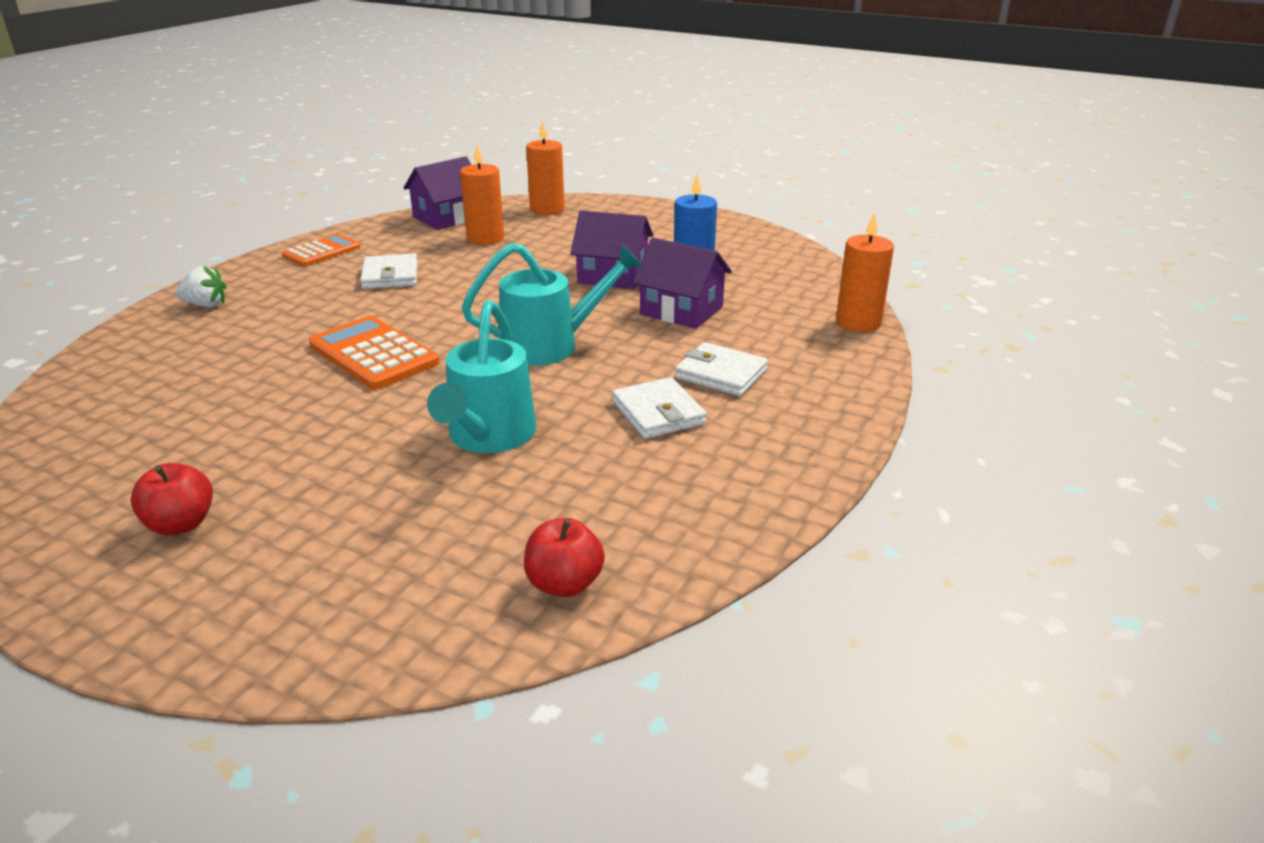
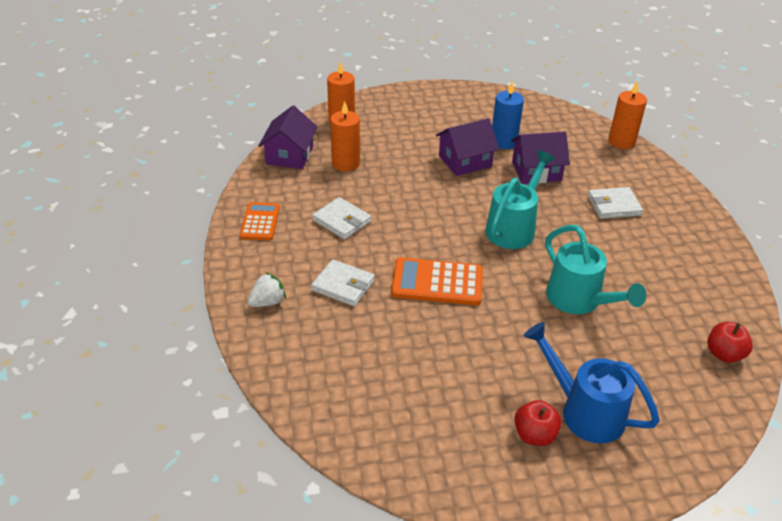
camera: 40 degrees left, 10 degrees up
white wallet [612,377,707,439] -> white wallet moved to [311,260,375,306]
none -> blue watering can [524,322,660,443]

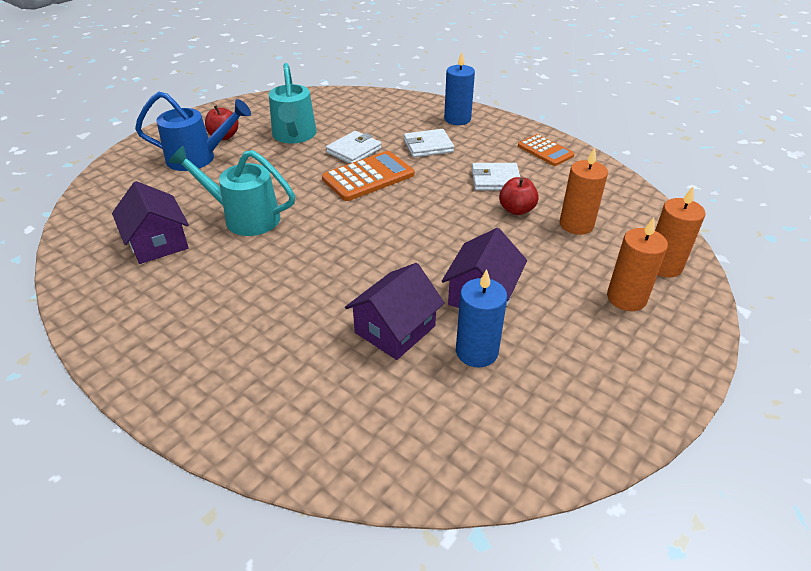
camera: 140 degrees right, 0 degrees up
white strawberry [248,272,286,307] -> blue candle [444,52,475,125]
purple house [258,105,317,169] -> purple house moved to [112,181,189,264]
turquoise watering can [485,150,555,249] -> turquoise watering can moved to [269,63,317,143]
white wallet [588,187,643,219] -> white wallet moved to [326,131,382,164]
orange candle [608,82,647,149] -> orange candle moved to [607,217,668,311]
red apple [707,322,753,363] -> red apple moved to [499,177,539,215]

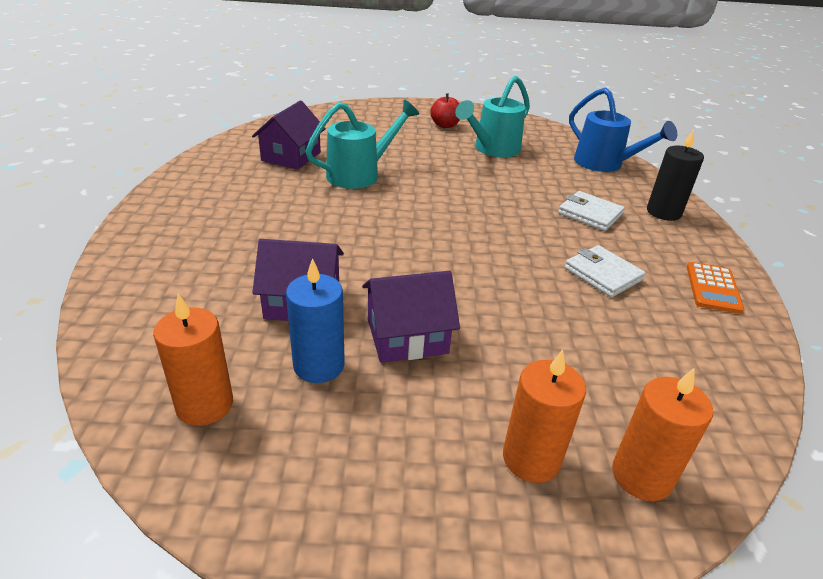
camera: 50 degrees right, 5 degrees down
blue watering can [135,92,251,171] -> blue watering can moved to [569,87,677,172]
turquoise watering can [169,146,295,236] -> turquoise watering can turned 75 degrees clockwise [305,100,419,189]
orange calculator [322,151,414,201] -> none
white wallet [326,131,382,164] -> none
blue candle [444,52,475,125] -> black candle [647,130,704,221]
red apple [499,177,539,215] -> none
orange candle [560,147,608,235] -> orange candle moved to [153,294,233,426]

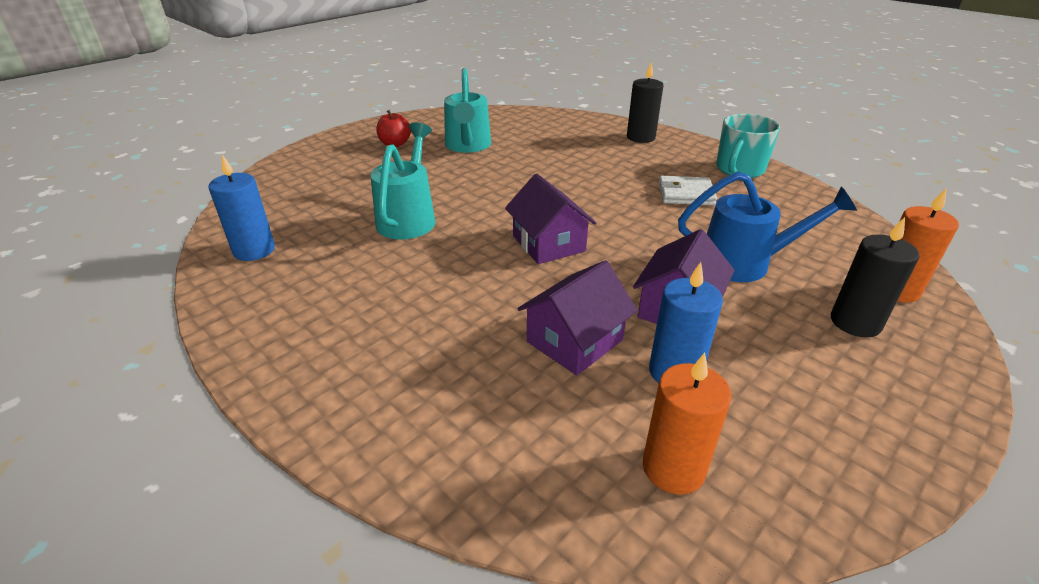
camera: 45 degrees left, 0 degrees up
purple house [252,100,326,170] -> purple house moved to [505,174,596,264]
orange candle [503,350,586,483] -> black candle [831,217,920,338]
white wallet [558,191,625,231] -> none
blue watering can [569,87,677,172] -> blue watering can moved to [678,172,857,282]
orange calculator [687,262,744,314] -> turquoise mug [716,114,780,178]
none -> blue candle [208,155,275,261]

